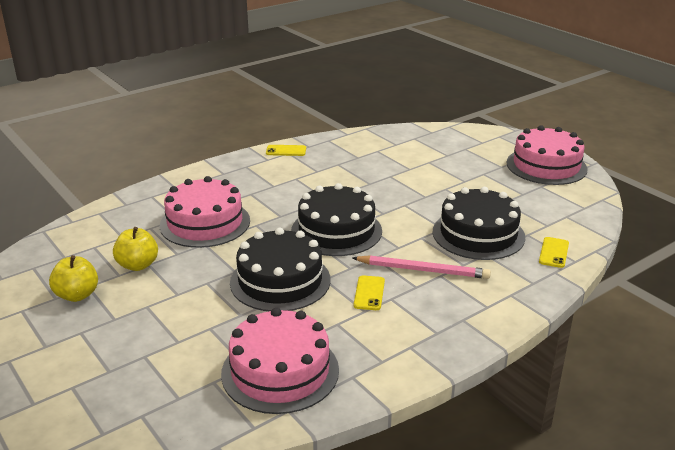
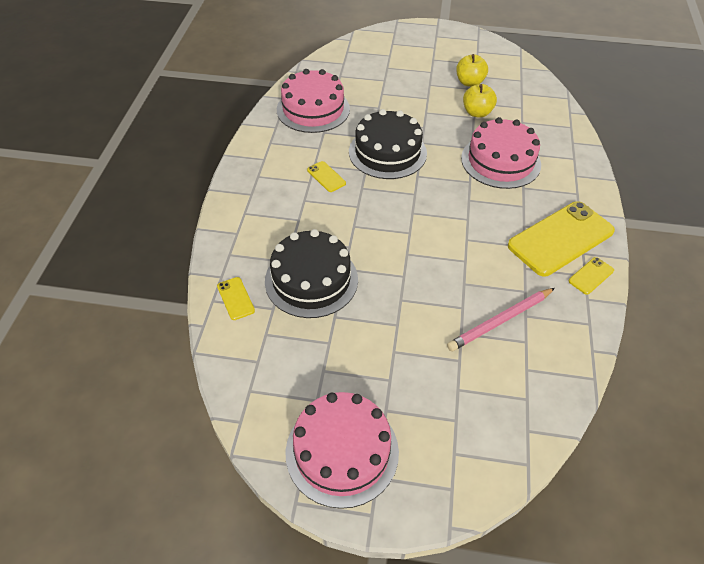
camera: 135 degrees right, 20 degrees up
black cake [291,183,382,256] -> none
pink pencil [353,255,491,279] -> pink pencil moved to [447,288,555,351]
none -> yellow phone [508,201,615,277]

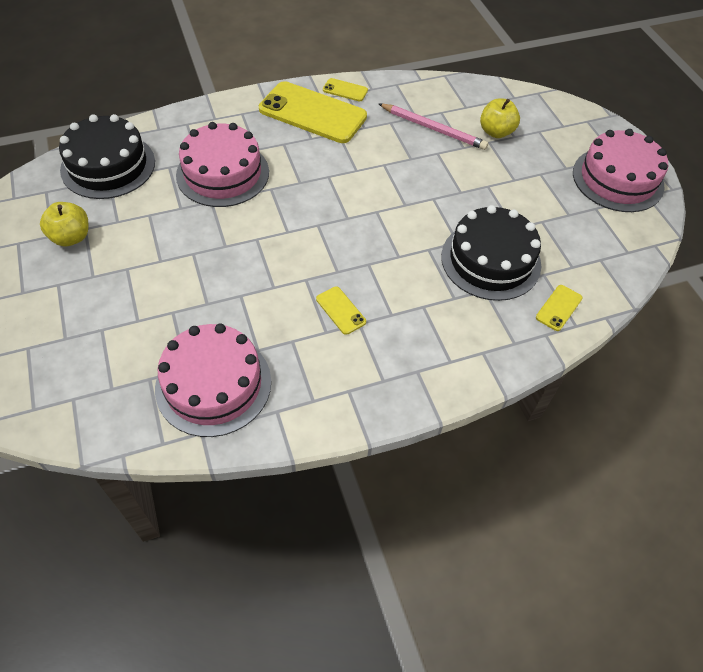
camera: 120 degrees left, 5 degrees up
yellow phone [307,161,346,192] -> yellow phone turned 60 degrees counterclockwise [316,286,366,335]
black cake [349,109,427,179] -> black cake moved to [59,114,155,199]
yellow apple [463,84,497,118] -> yellow apple moved to [480,98,520,138]

